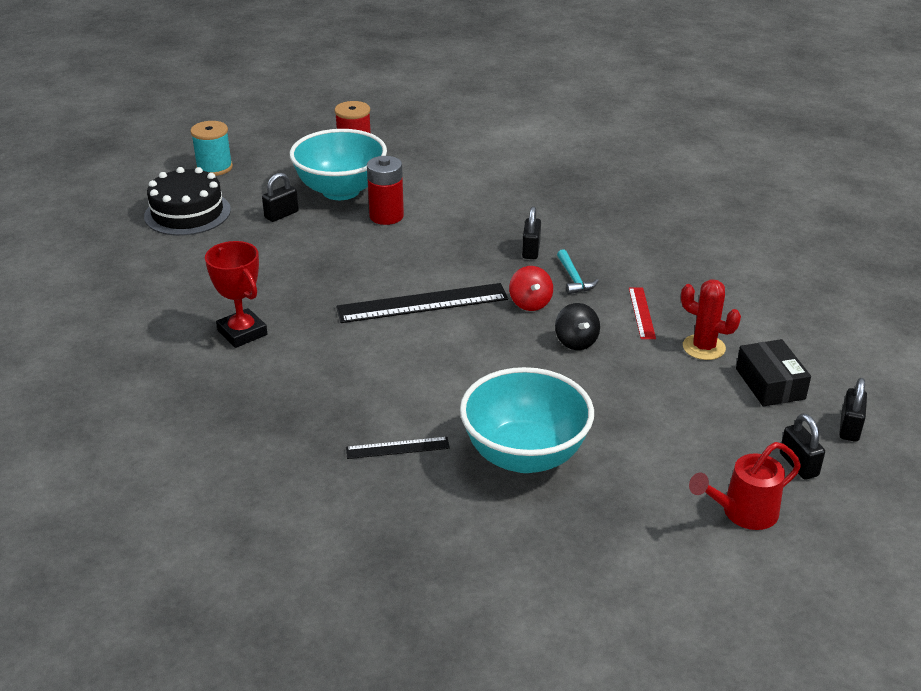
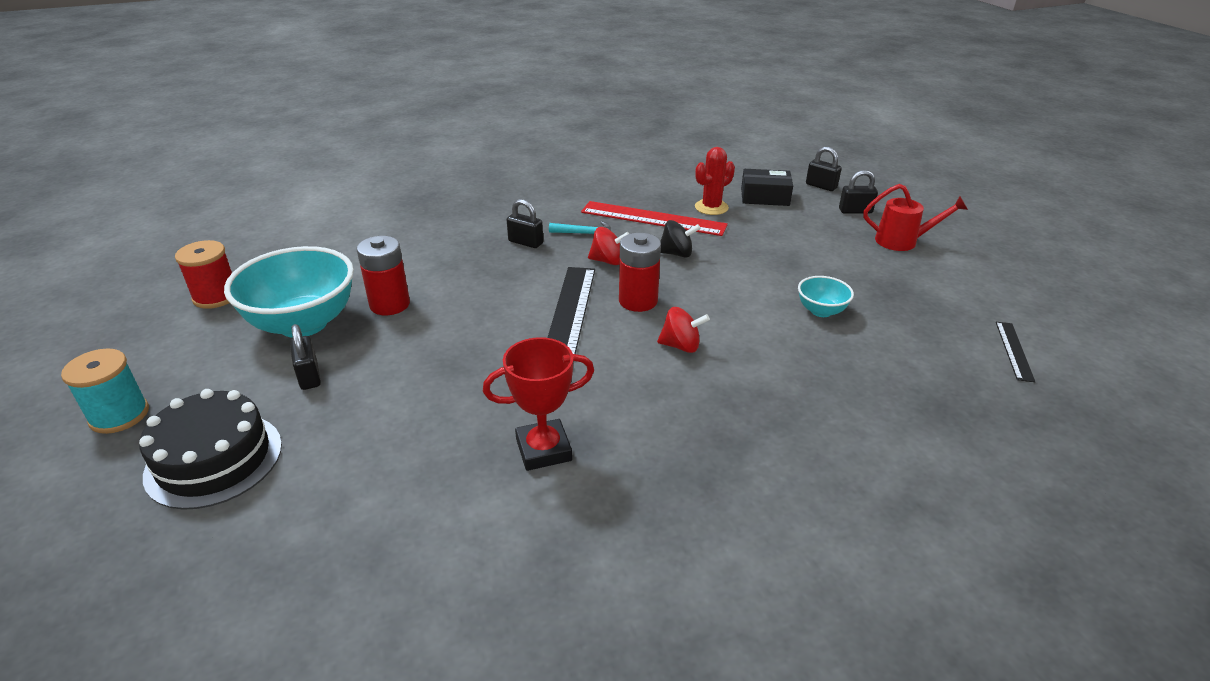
camera: 70 degrees left, 0 degrees up
black ruler [346,437,450,459] -> black ruler moved to [996,322,1036,382]
turquoise bowl [460,367,594,473] -> turquoise bowl [798,276,854,317], size x0.47
red ruler [629,287,656,339] -> red ruler [581,201,728,236], size x1.95
red watering can [689,442,801,530] -> red watering can turned 75 degrees counterclockwise [863,184,968,251]
none -> red battery [619,233,661,312]
none -> red spinning top [657,307,710,353]

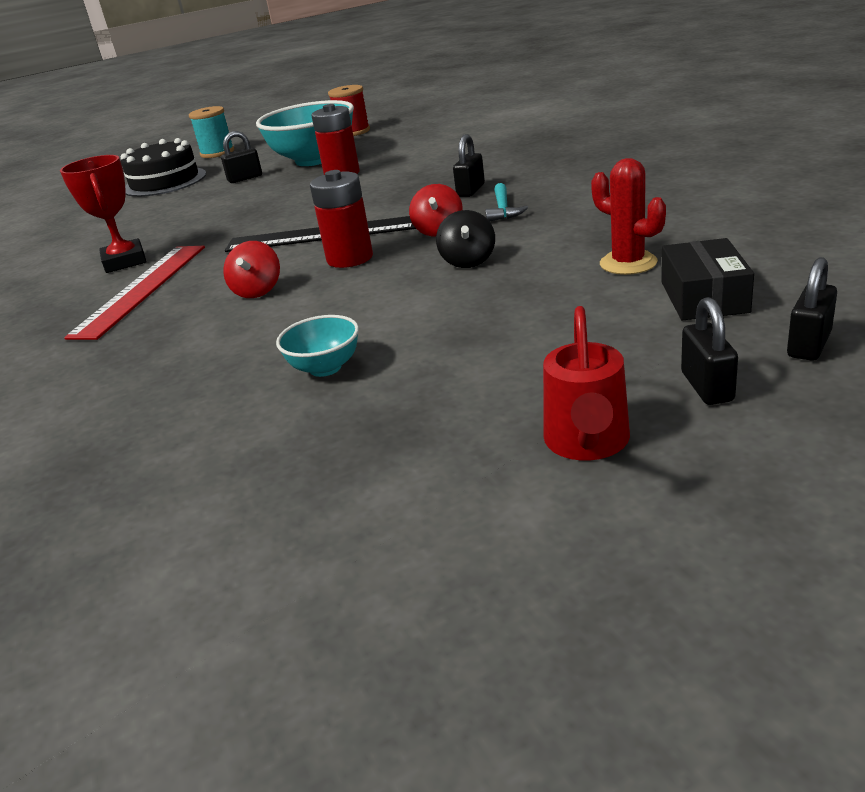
camera: 90 degrees right, 5 degrees down
red ruler [581,201,728,236] -> red ruler moved to [64,246,205,340]
black ruler [996,322,1036,382] -> none

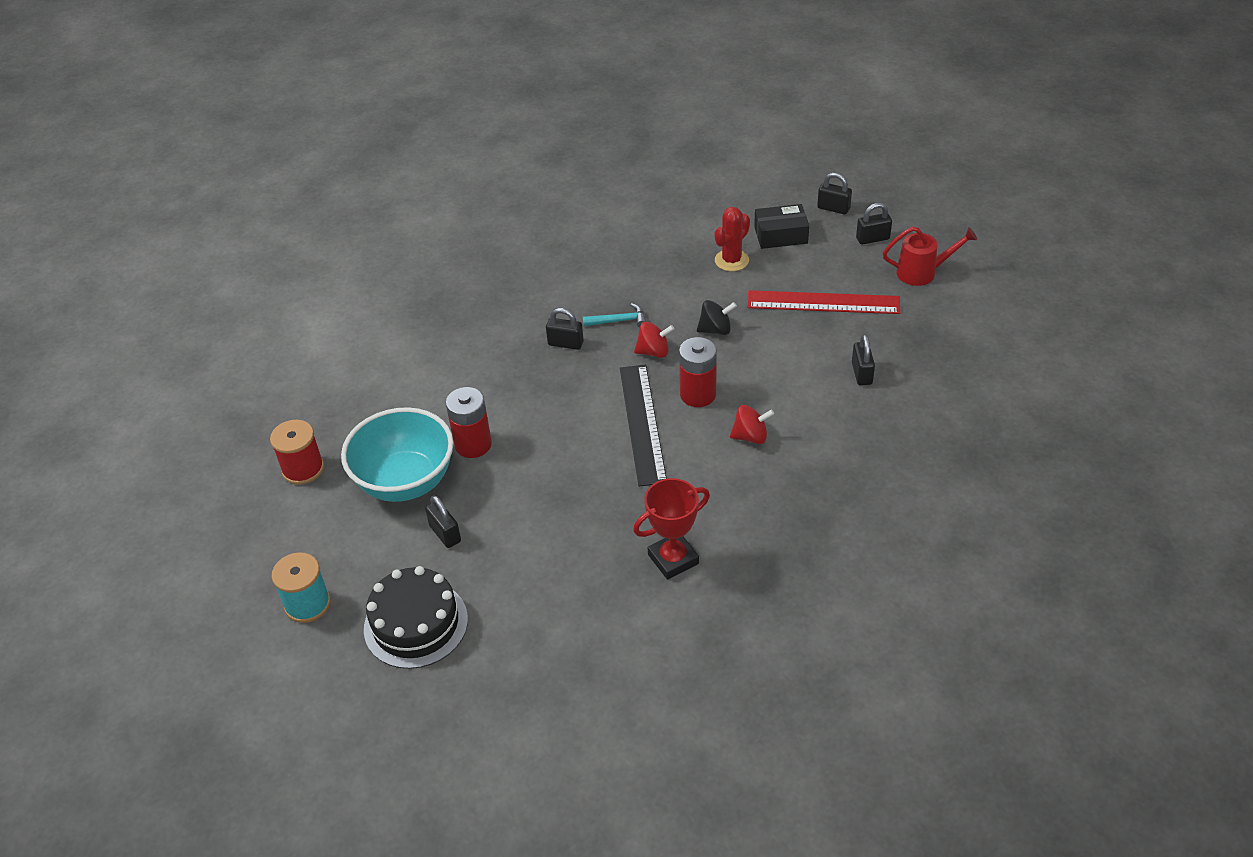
camera: 100 degrees left, 15 degrees up
red ruler [64,246,205,340] -> red ruler moved to [747,290,900,314]
turquoise bowl [276,315,359,377] -> black padlock [852,334,875,385]

